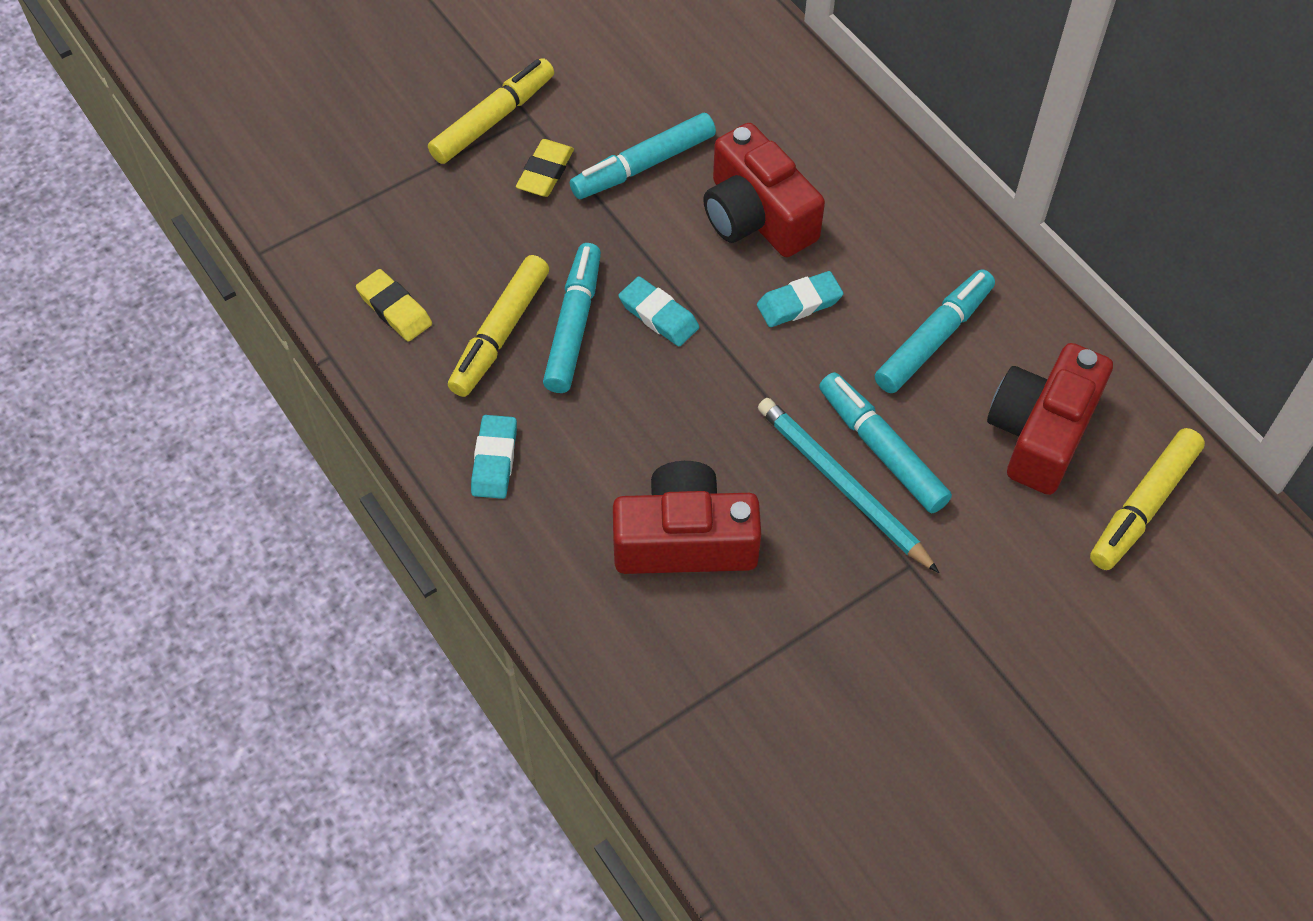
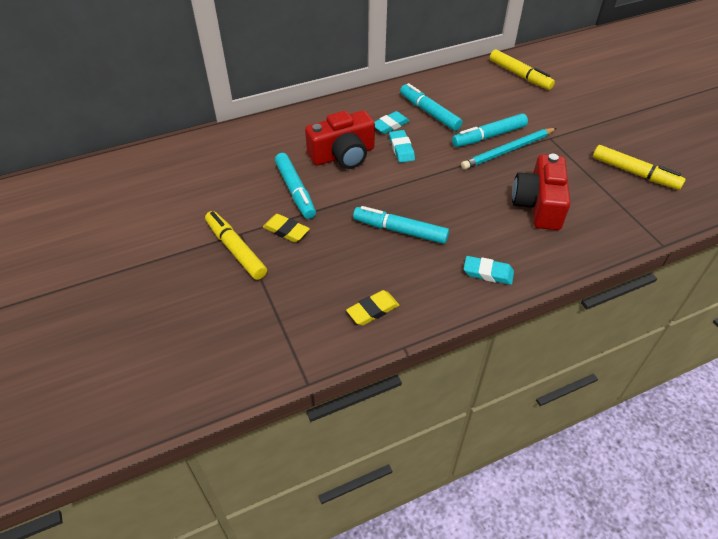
camera: 80 degrees left, 10 degrees down
yellow marker [448,255,549,397] -> yellow marker moved to [593,145,686,190]
turquoise eraser [619,276,699,347] -> turquoise eraser moved to [374,111,410,134]
red camera [987,343,1113,495] -> none

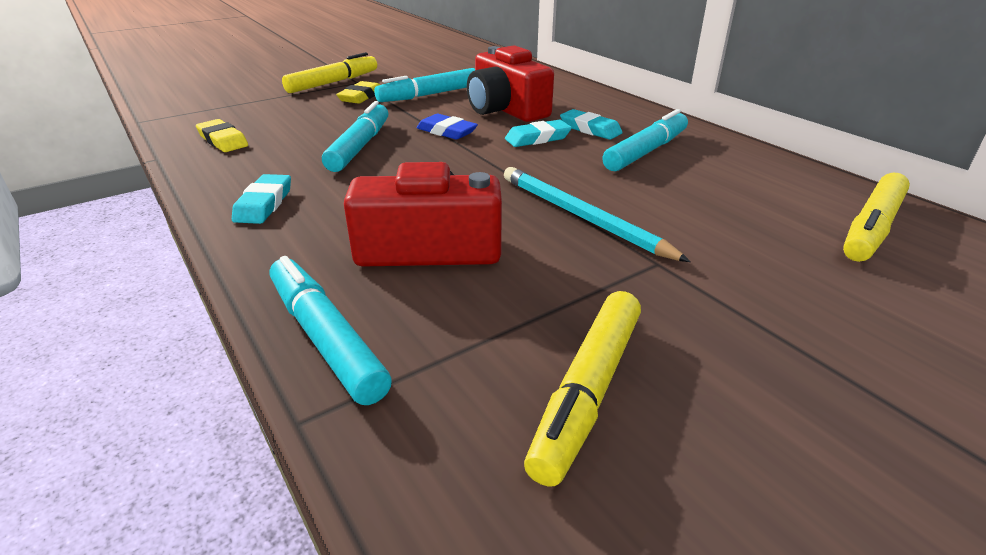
camera: 80 degrees right, 15 degrees down
turquoise marker [452,114,528,147] -> turquoise marker moved to [270,256,392,405]
none -> blue eraser [417,114,478,140]

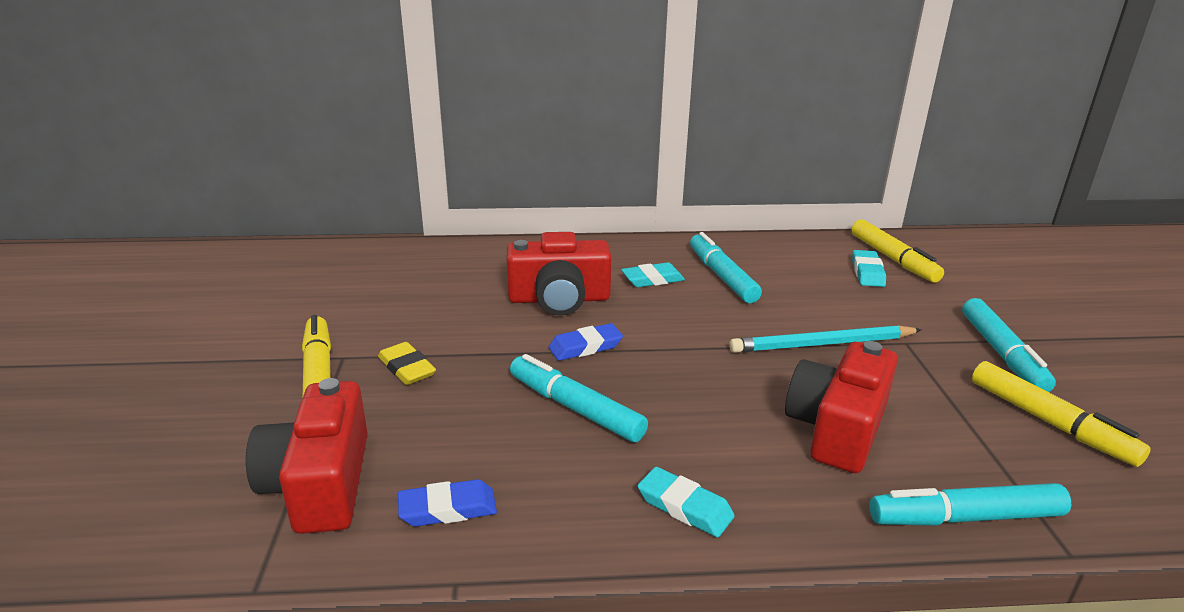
camera: 60 degrees left, 5 degrees down
yellow eraser [196,119,248,152] -> blue eraser [398,479,497,527]
turquoise marker [374,68,475,102] -> turquoise marker moved to [962,298,1056,392]
turquoise eraser [505,120,572,147] -> turquoise eraser moved to [852,250,886,287]
none -> red camera [246,378,368,534]

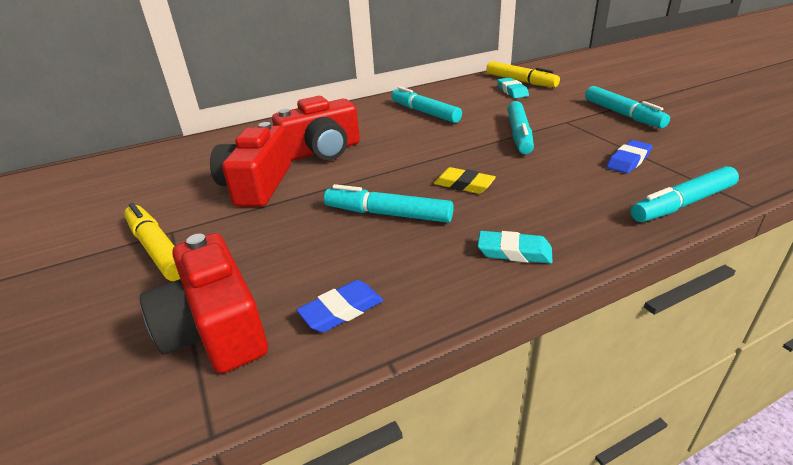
camera: 20 degrees left, 5 degrees up
yellow eraser [378,342,436,385] -> yellow eraser moved to [433,167,496,194]
blue eraser [548,323,623,361] -> blue eraser moved to [606,140,652,174]
turquoise eraser [621,262,685,287] -> none
turquoise pencil [729,325,921,353] -> turquoise marker [507,101,534,154]
red camera [785,341,898,473] -> red camera moved to [210,122,291,207]
yellow marker [972,361,1151,467] -> none

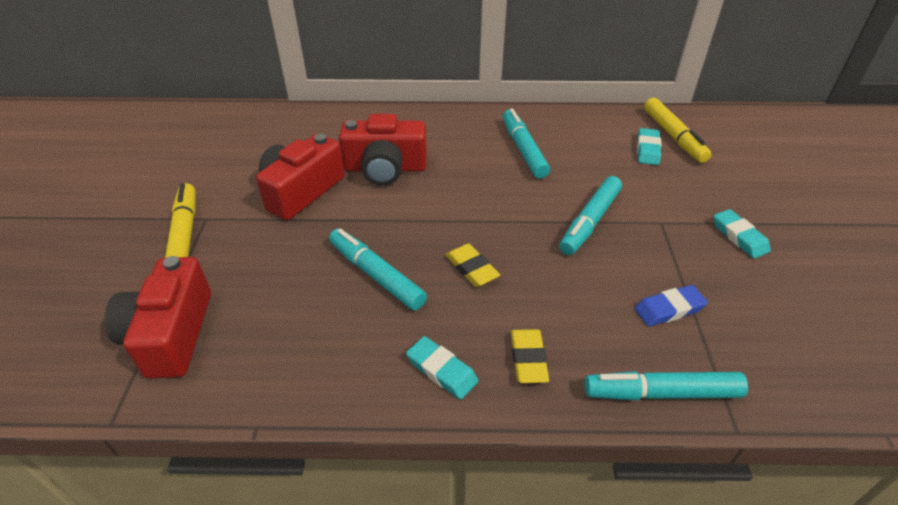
camera: 25 degrees right, 10 degrees up
blue eraser [296,280,383,332] -> none
turquoise marker [585,86,670,128] -> turquoise eraser [714,209,771,259]
none -> yellow eraser [511,329,549,383]

